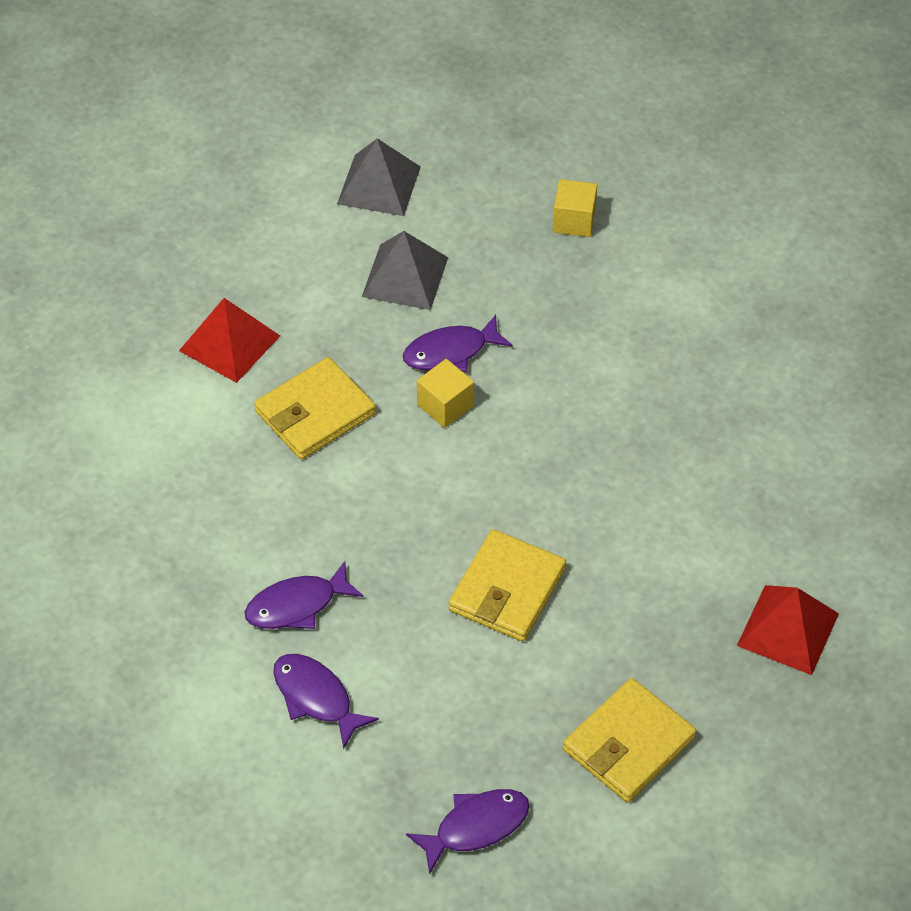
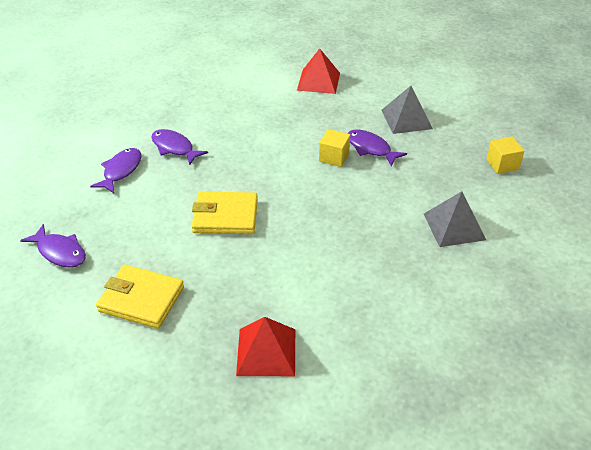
camera: 65 degrees right, 10 degrees down
yellow wallet [254,357,376,459] -> none
grey pyramid [337,138,421,216] -> grey pyramid moved to [424,191,486,247]

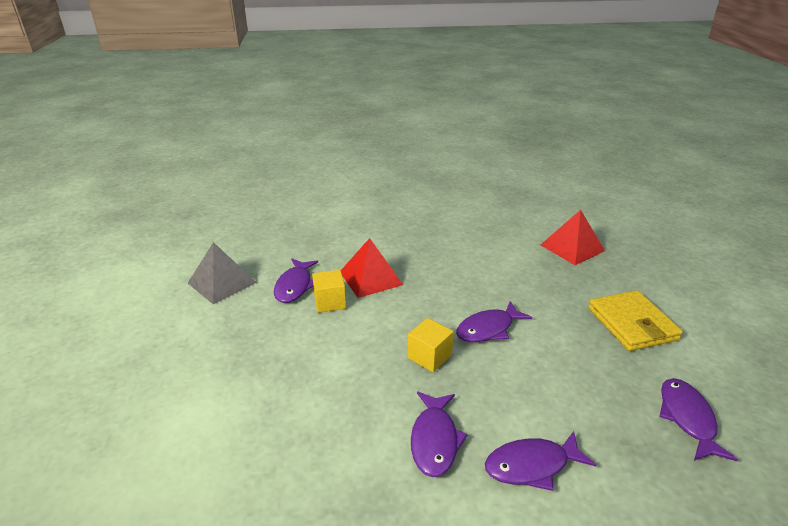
camera: 125 degrees left, 10 degrees down
yellow wallet [192,191,258,234] -> purple fish [456,301,532,342]
red pyramid [297,48,340,94] -> red pyramid moved to [341,238,403,298]
grey pyramid [424,191,486,247] -> none
yellow cube [486,136,524,174] -> yellow cube moved to [407,318,454,372]

